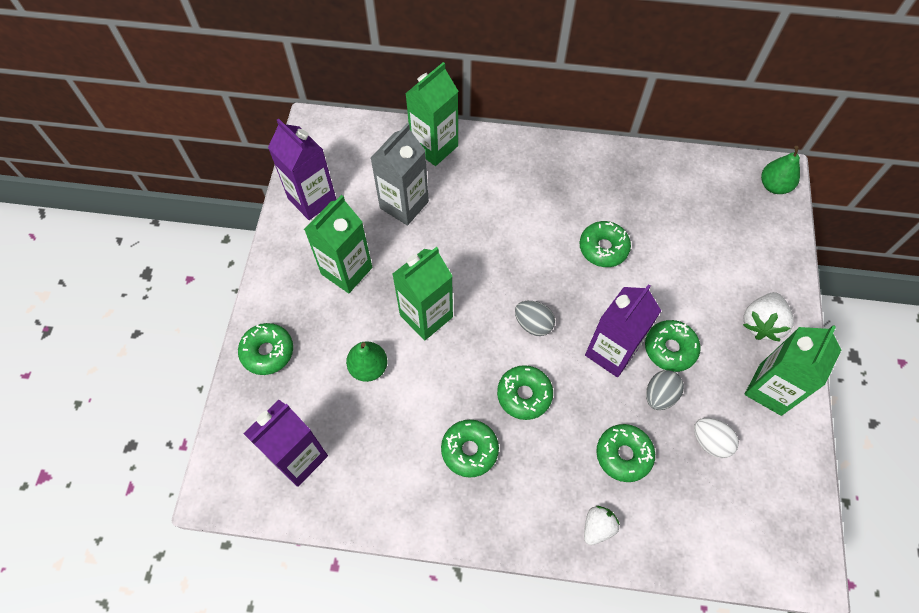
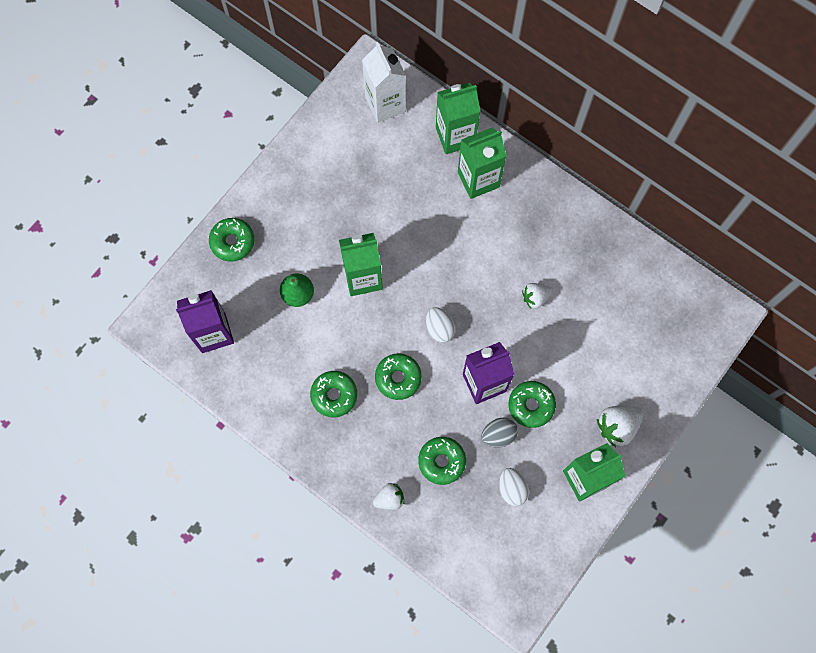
camera: 30 degrees right, 10 degrees up
purple carton [268,118,337,220] -> none
green carton [304,195,372,293] -> green carton moved to [458,128,507,199]
grey carton [371,123,429,226] -> none
grey egg [515,301,555,336] -> white egg [426,307,455,343]
green donut [579,221,631,267] -> white strawberry [522,283,552,308]
green pear [761,146,800,194] -> none
none -> white carton [362,42,406,123]

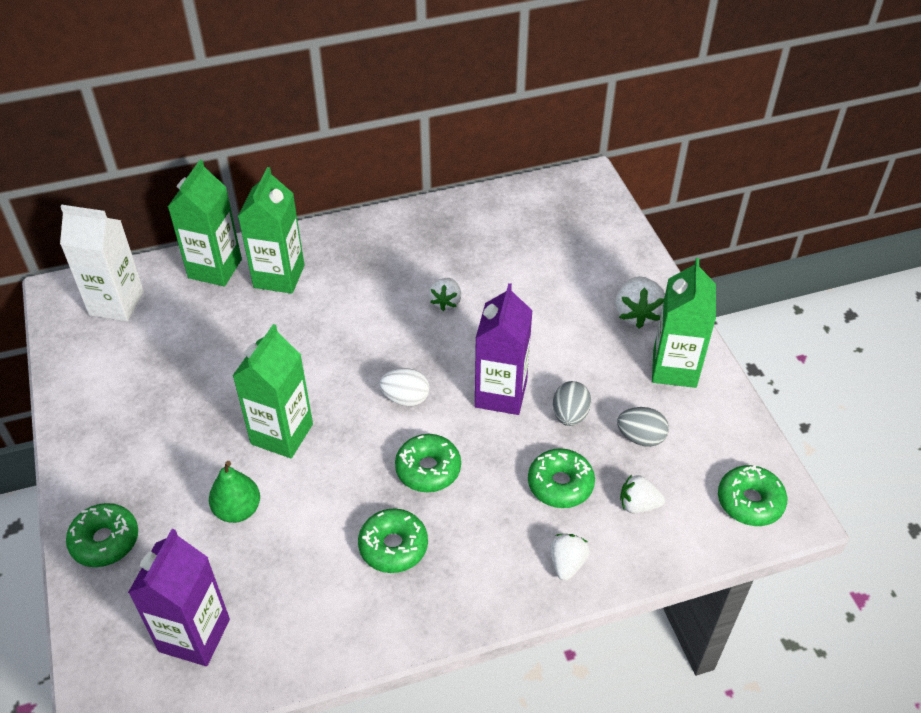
camera: 55 degrees left, 25 degrees down
white egg [499,468,529,506] -> grey egg [617,407,669,447]
green donut [509,381,556,428] -> green donut moved to [718,465,787,526]
none -> white strawberry [620,475,665,513]

